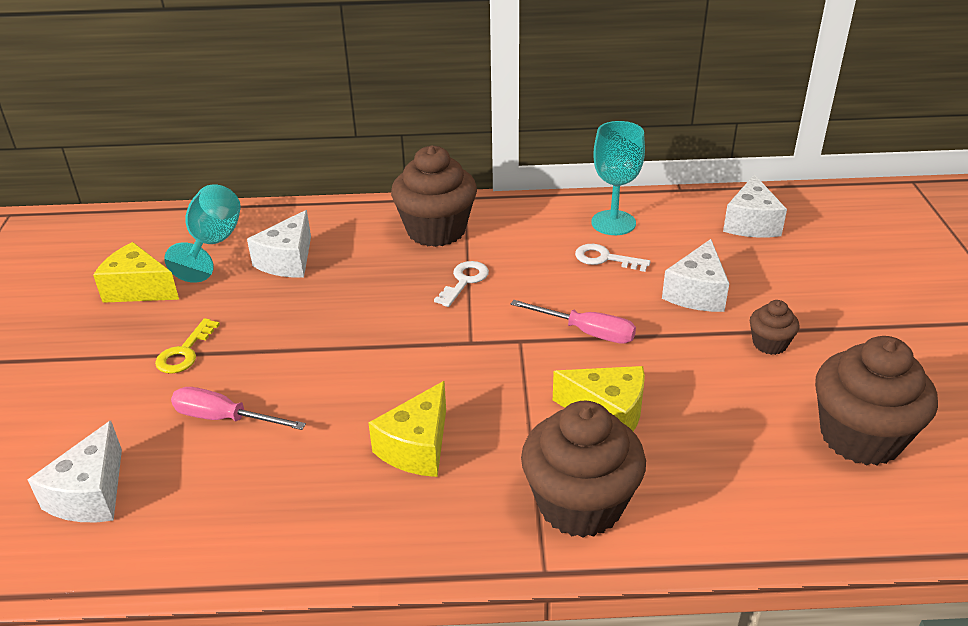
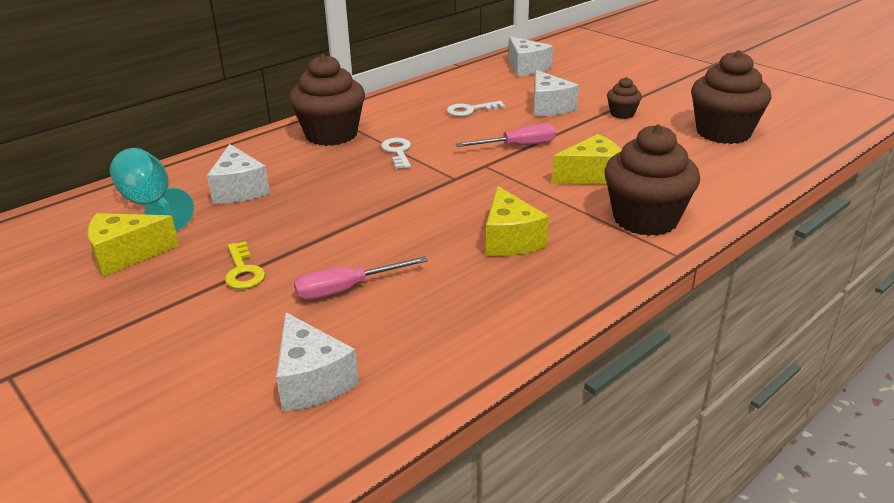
camera: 40 degrees left, 5 degrees down
turquoise goblet [591,121,645,235] -> none

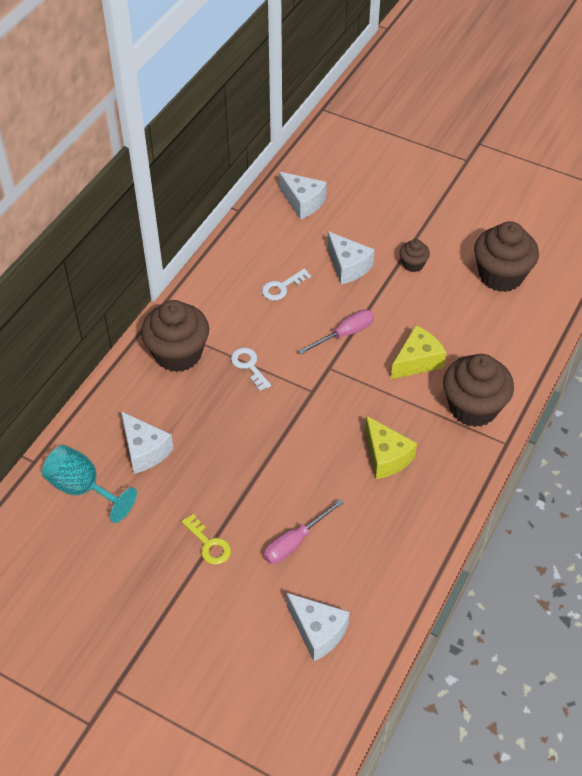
camera: 20 degrees left, 20 degrees up
yellow cheese [87,213,179,276] -> none

